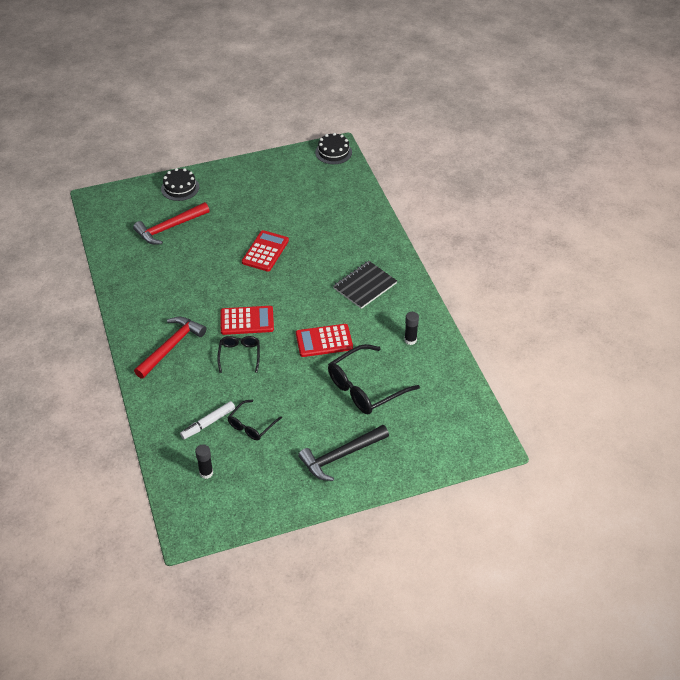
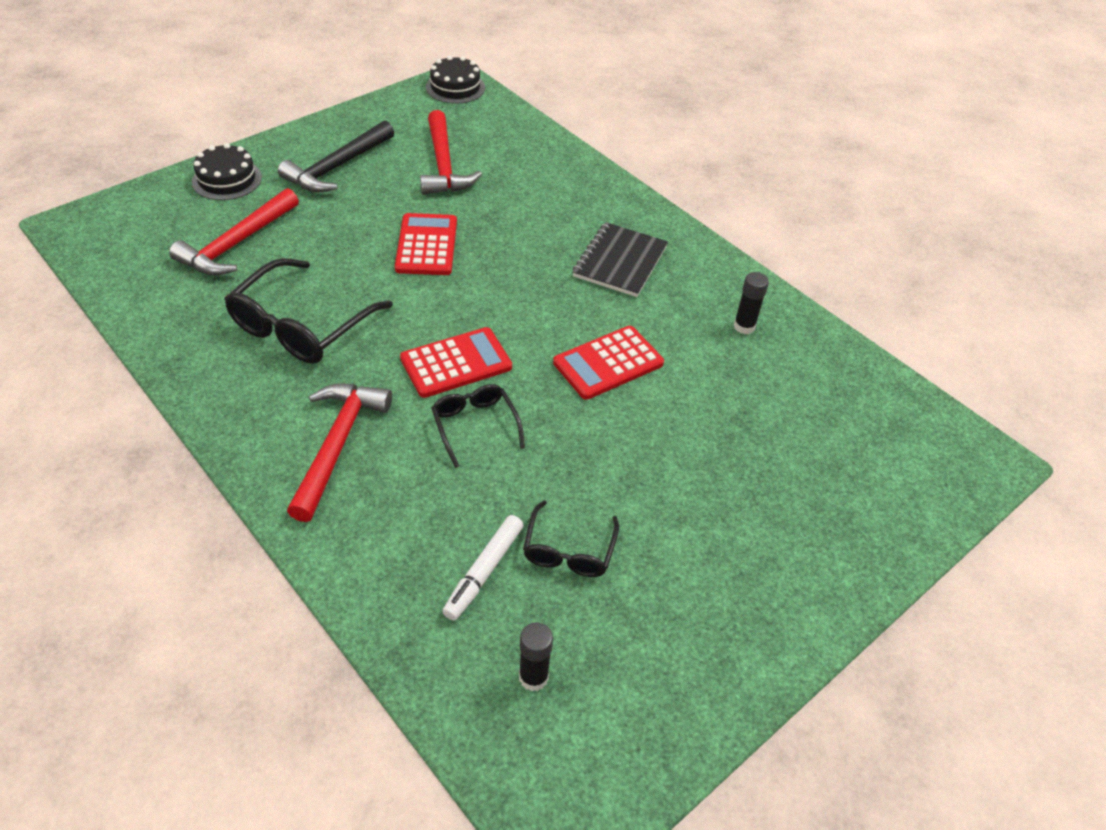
camera: 25 degrees left, 0 degrees up
black hammer [298,425,389,481] -> black hammer moved to [278,121,394,192]
black glasses [328,344,420,414] -> black glasses moved to [224,258,393,364]
none -> red hammer [420,110,482,195]

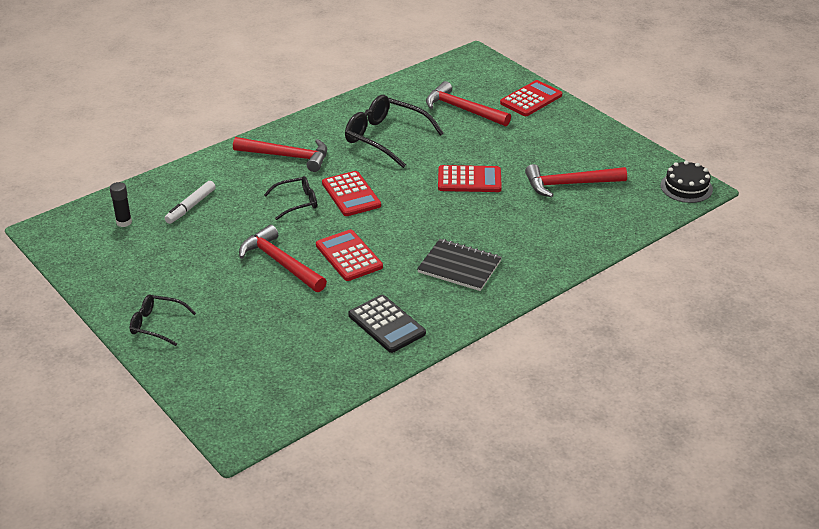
camera: 95 degrees right, 10 degrees down
black cake [192,143,262,200] -> red calculator [500,80,562,116]
black hammer [278,121,394,192] -> none
white marker [442,515,523,621] -> white marker turned 90 degrees counterclockwise [165,181,216,224]
black glasses [523,500,619,577] -> black glasses moved to [129,295,196,346]
black glue stick [734,272,769,334] -> black calculator [348,295,426,353]
none -> red hammer [239,225,327,292]

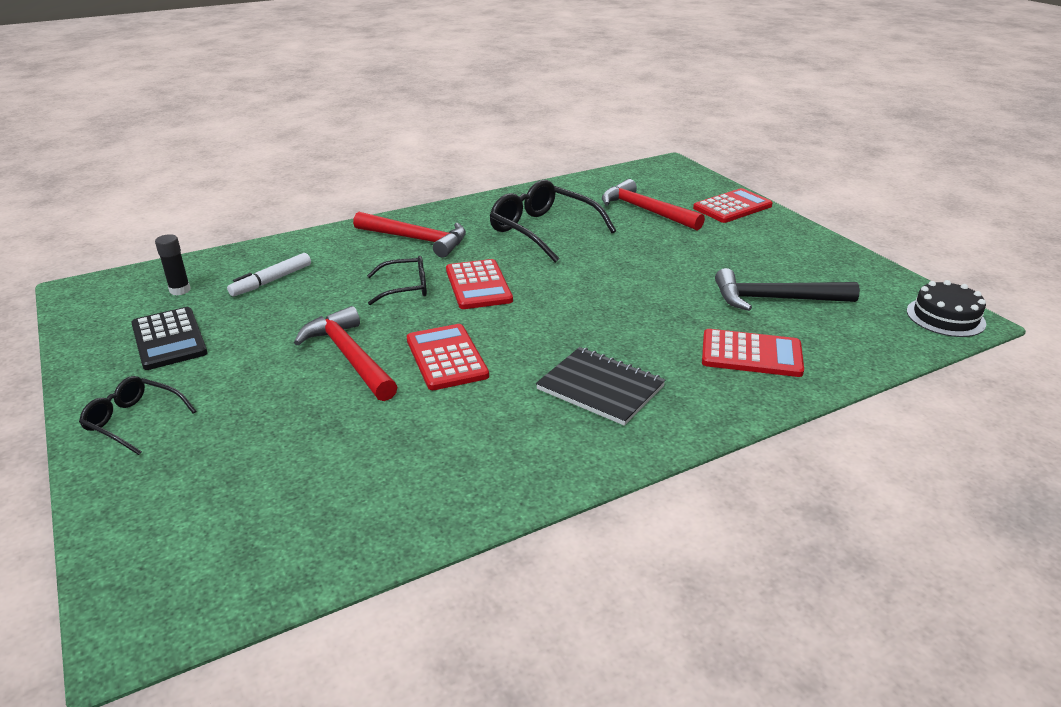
camera: 10 degrees right, 5 degrees down
black calculator [348,295,426,353] -> black calculator moved to [131,307,207,370]
red calculator [438,165,502,192] -> red calculator moved to [702,329,804,377]
red hammer [525,164,627,197] -> black hammer [715,268,860,311]

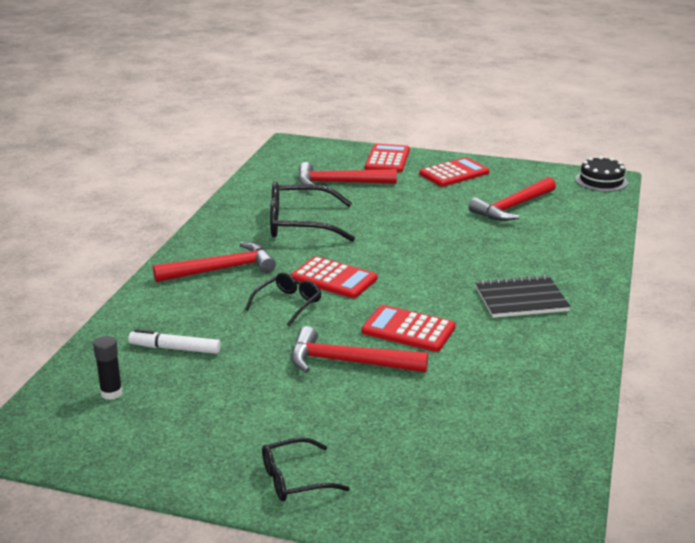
camera: 45 degrees left, 5 degrees down
black calculator [131,307,207,370] -> none
white marker [227,253,311,296] -> white marker turned 105 degrees clockwise [128,329,221,354]
red calculator [702,329,804,377] -> red calculator moved to [419,157,489,187]
black hammer [715,268,860,311] -> red hammer [469,177,556,221]

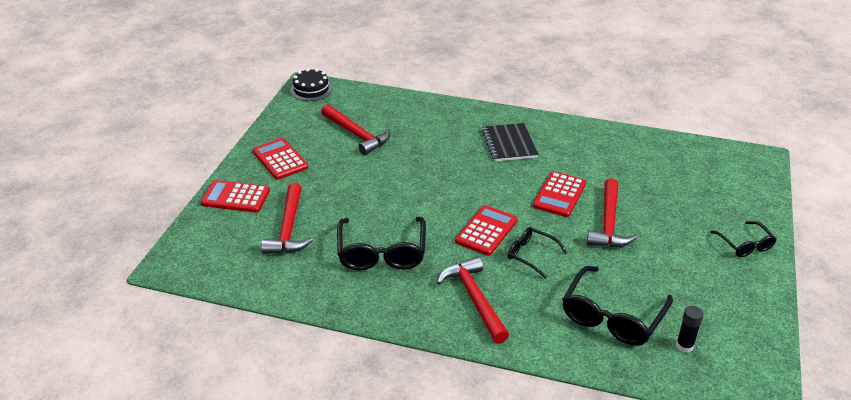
camera: 90 degrees left, 10 degrees up
white marker [128,329,221,354] -> black glasses [562,266,673,346]

